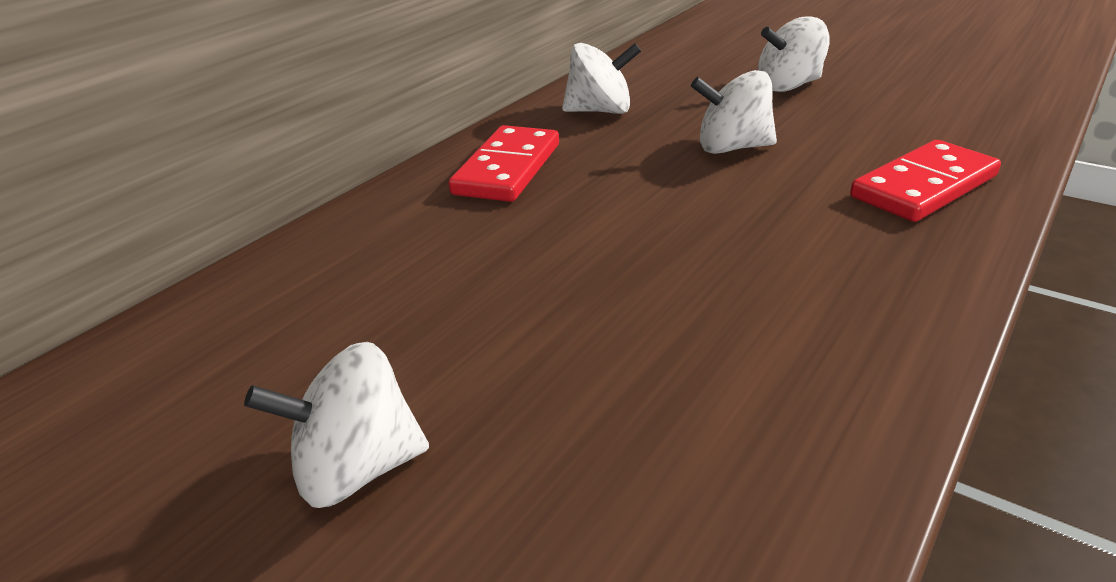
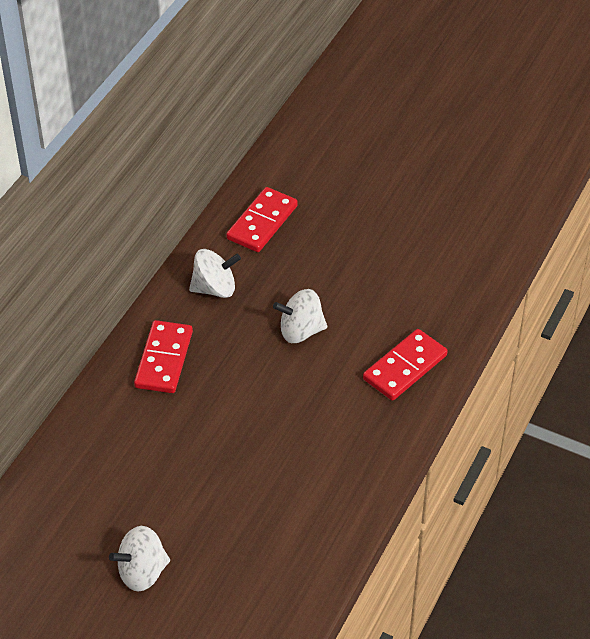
camera: 10 degrees left, 15 degrees up
white spinning top [758,16,830,92] -> none
none -> red domino [226,187,298,252]

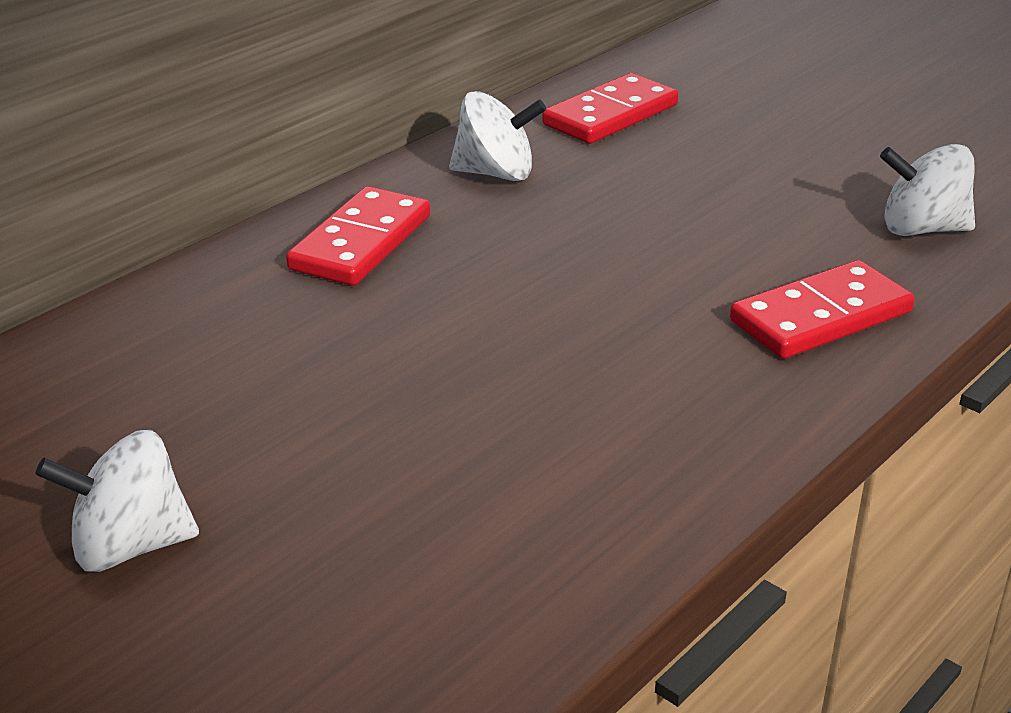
camera: 15 degrees right, 15 degrees down
white spinning top [273,289,327,343] -> white spinning top moved to [880,144,975,236]

